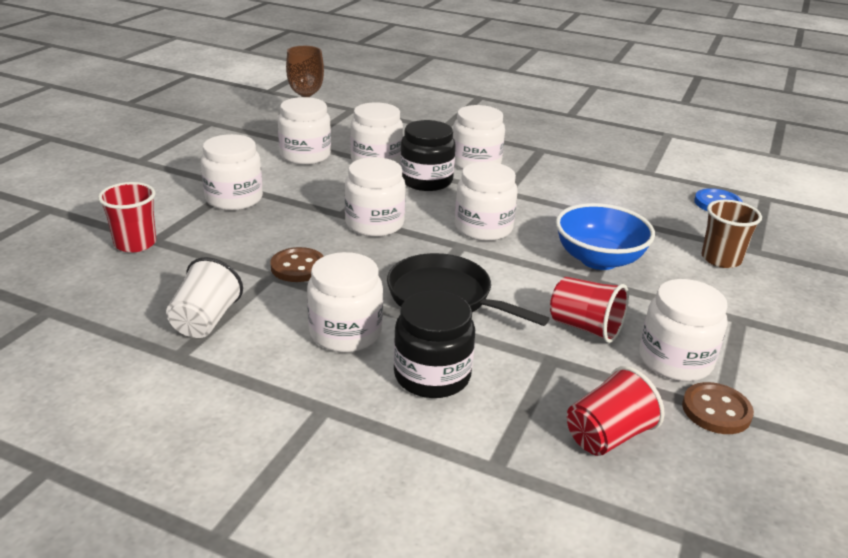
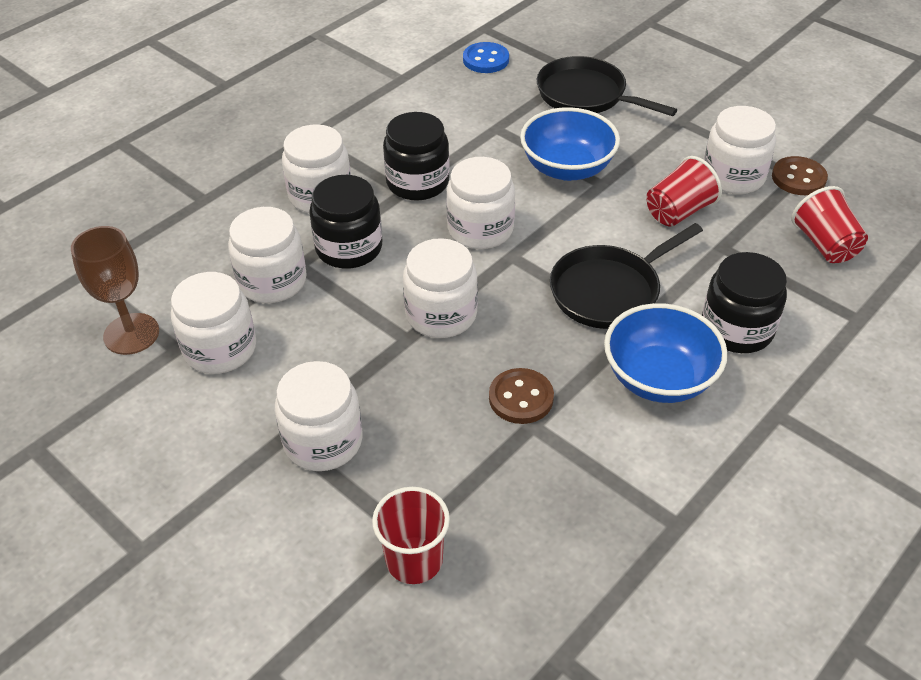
camera: 70 degrees left, 15 degrees up
white cup [166,257,243,338] -> none
white jar [307,252,383,352] -> blue bowl [604,303,728,403]
brown cup [701,200,762,268] -> black pan [537,56,677,116]
none -> black jar [383,112,450,201]

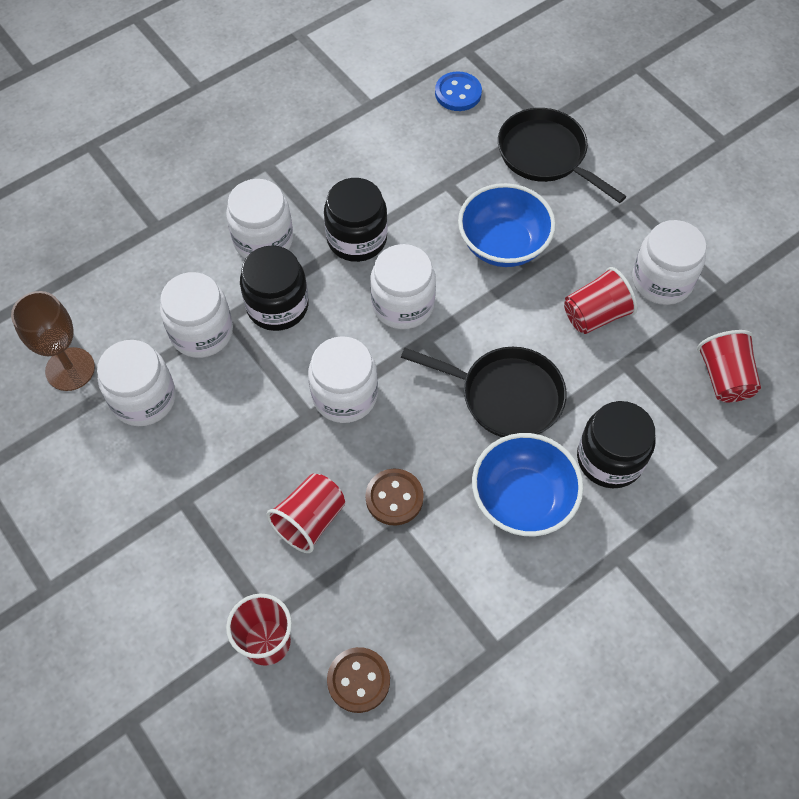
camera: 10 degrees right, 15 degrees up
white jar [275,361,363,471] -> none
black pan [550,223,703,329] -> black pan turned 135 degrees counterclockwise [401,347,567,437]
brown button [772,156,828,195] -> brown button moved to [327,647,390,713]
none -> red cup [266,473,345,553]

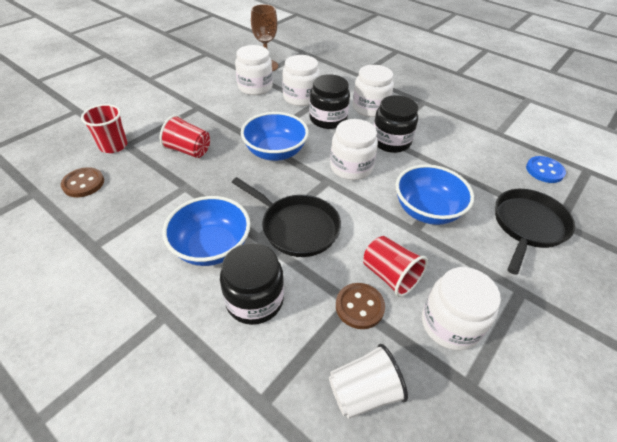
camera: 75 degrees right, 15 degrees down
white jar [308,336,378,423] -> blue bowl [241,112,309,161]
brown button [365,469,424,526] -> brown button moved to [336,283,385,329]
black pan [401,347,567,437] -> black pan turned 60 degrees counterclockwise [232,177,341,257]
red cup [697,330,761,402] -> white cup [329,344,408,419]

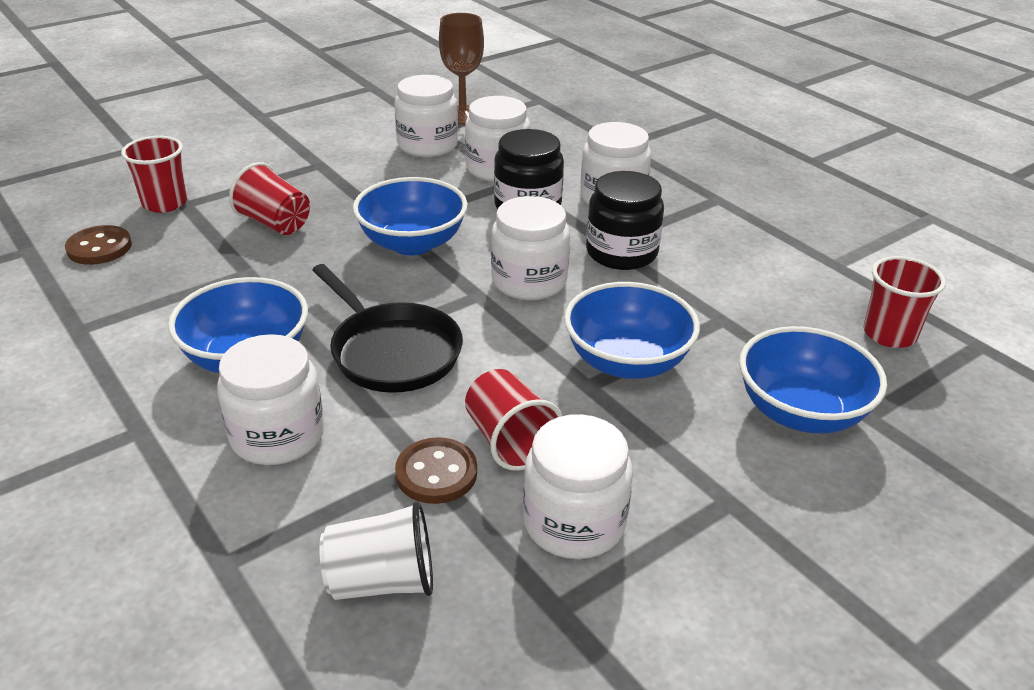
camera: 15 degrees right, 10 degrees down
black jar [220,243,284,325] -> white jar [217,334,324,465]
black pan [495,189,575,275] -> blue bowl [739,326,887,433]
blue button [526,156,566,183] -> red cup [863,256,946,348]

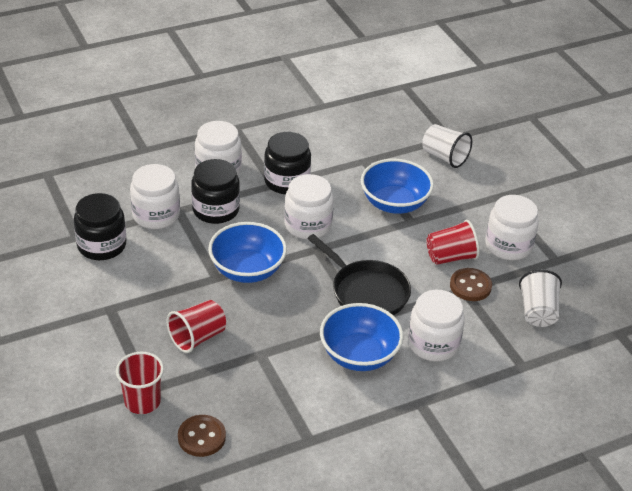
camera: 80 degrees left, 5 degrees up
black pan [313,264,463,393] -> black pan turned 75 degrees clockwise [307,234,411,315]
white jar [395,75,458,157] -> black jar [74,193,126,260]
brown goblet [439,13,484,125] -> none
blue bowl [739,326,887,433] -> white cup [422,124,472,168]
red cup [863,256,946,348] -> none

